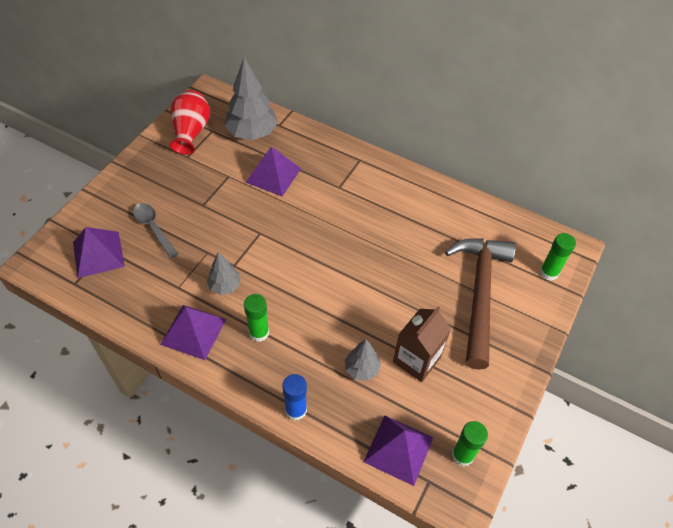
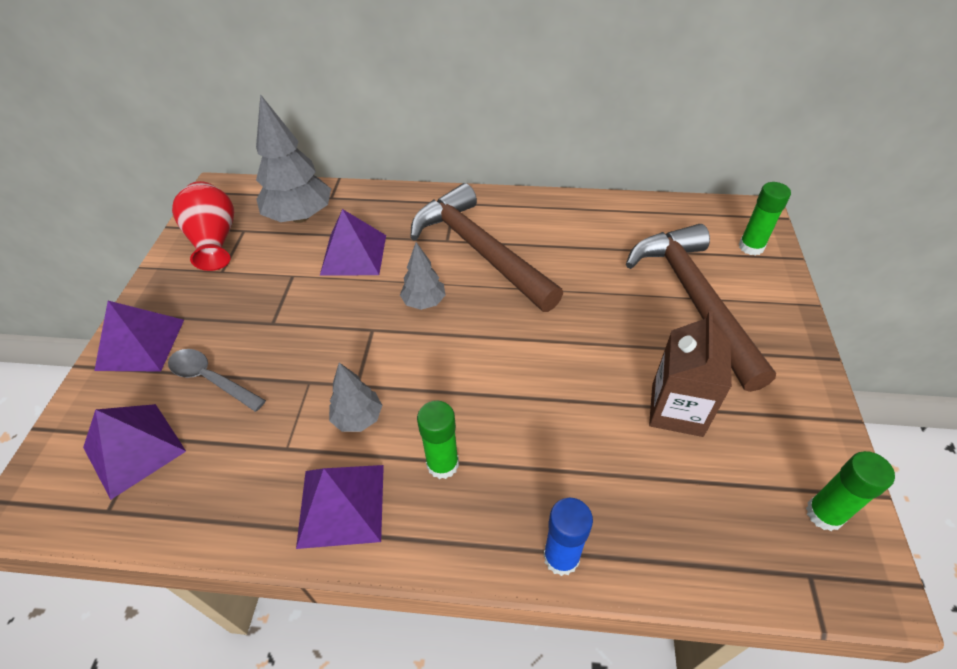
camera: 20 degrees left, 5 degrees down
grey tree [345,339,381,381] -> grey tree moved to [400,242,446,310]
purple pyramid [364,415,434,486] -> purple pyramid moved to [94,301,184,371]
none -> brown hammer [410,183,563,312]

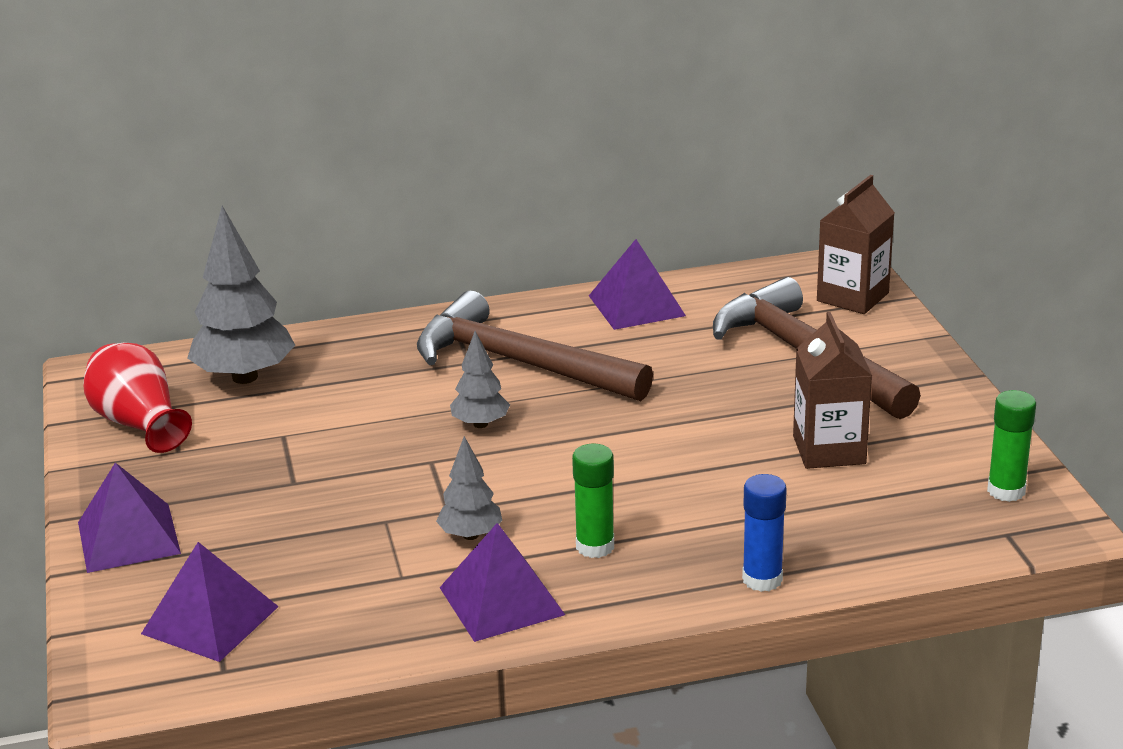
camera: 20 degrees left, 20 degrees down
grey spoon [168,349,266,412] -> none
purple pyramid [320,209,386,276] -> purple pyramid moved to [589,239,686,330]
green glue stick [739,182,791,255] -> brown carton [817,175,895,314]

